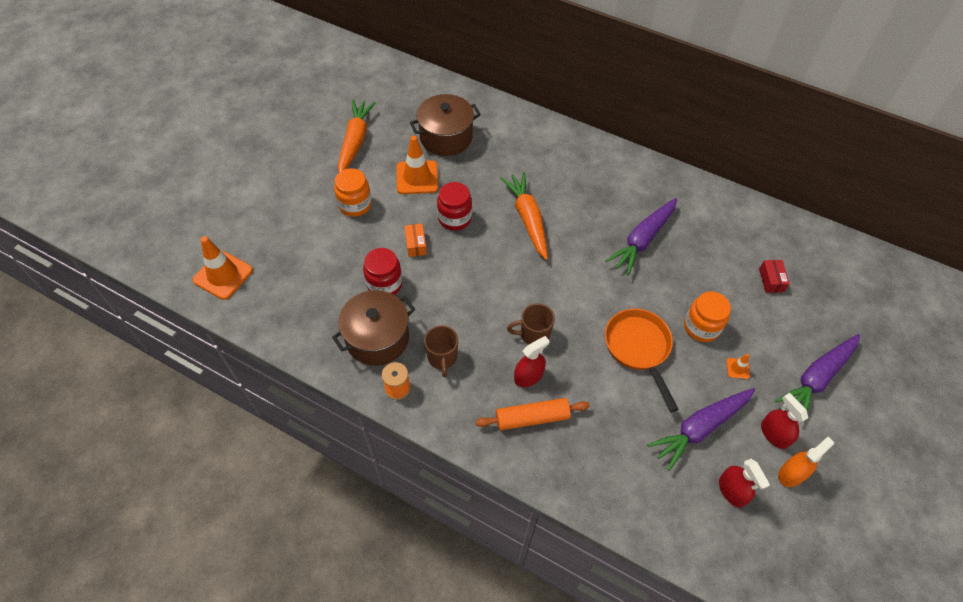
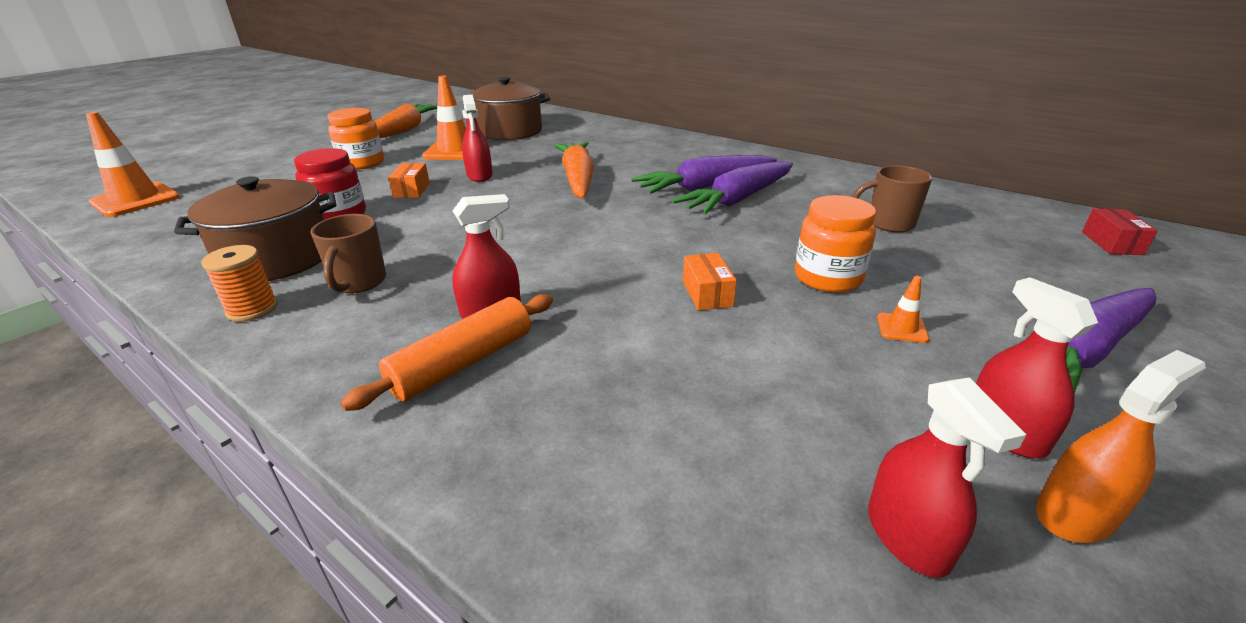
camera: 10 degrees right, 25 degrees down
red jar [437,182,472,231] -> red spray bottle [462,94,493,182]
orange rolling pin [476,398,590,430] -> orange rolling pin turned 45 degrees counterclockwise [341,294,553,411]
brown mug [507,304,555,345] -> brown mug moved to [852,165,932,233]
orange pan [605,309,679,412] -> orange box [683,253,737,310]
purple carrot [647,388,755,471] -> purple carrot moved to [631,155,777,194]
red box [759,260,790,293] -> red box moved to [1082,208,1158,255]

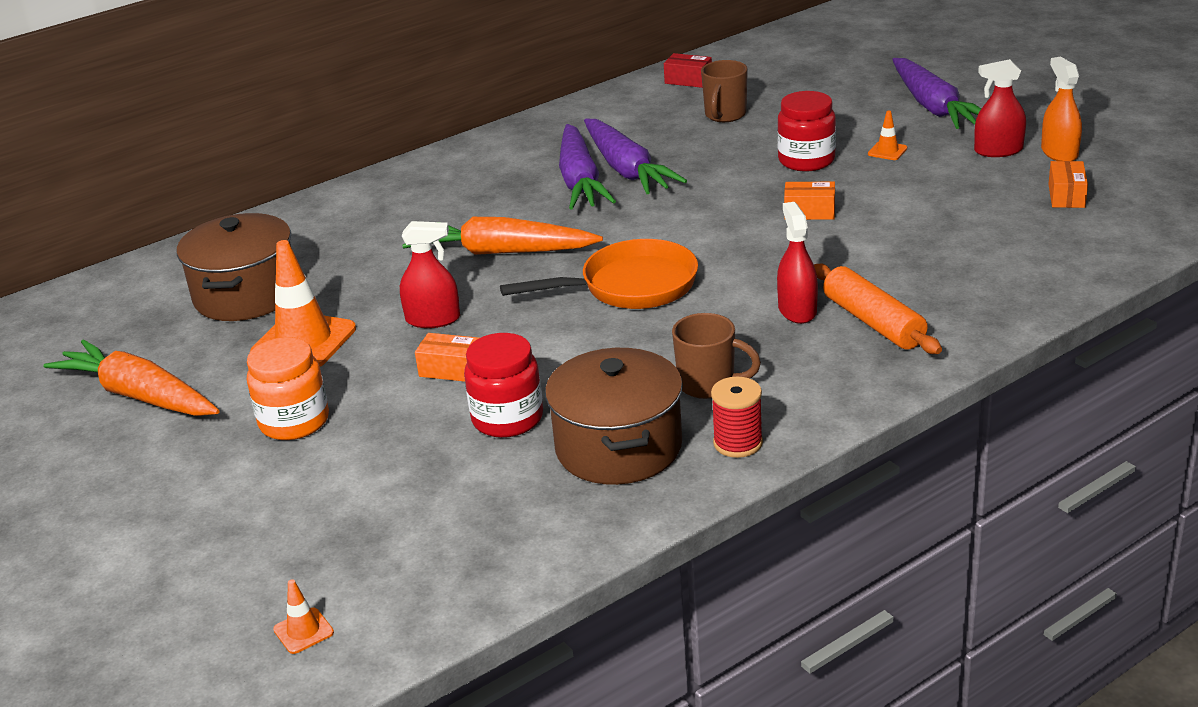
camera: 70 degrees left, 0 degrees up
orange traffic cone [86,112,180,217] -> orange traffic cone [273,579,334,654], size x0.45
orange spool [201,245,278,322] -> red spool [711,377,763,458]
orange jar [795,195,876,292] -> red jar [777,91,836,171]
red spray bottle [868,377,1026,578] -> orange box [1048,161,1088,208]
red box [1082,208,1158,255] -> red box moved to [664,53,712,88]
none -> orange pan [500,239,698,309]

